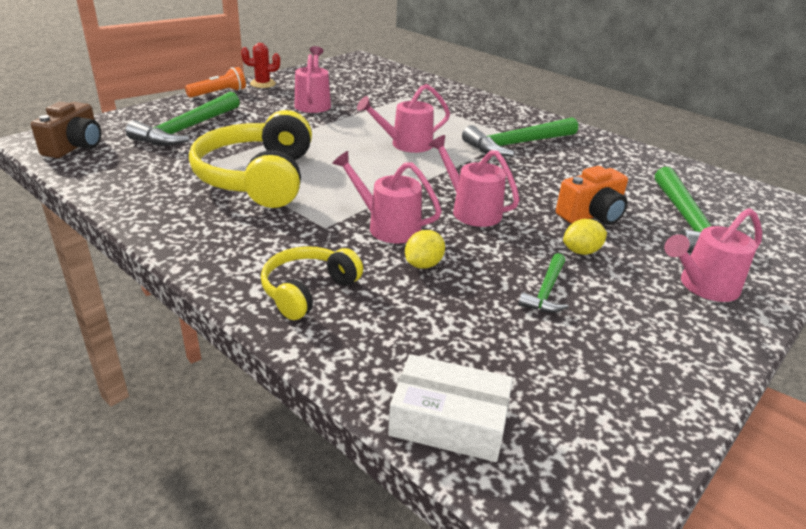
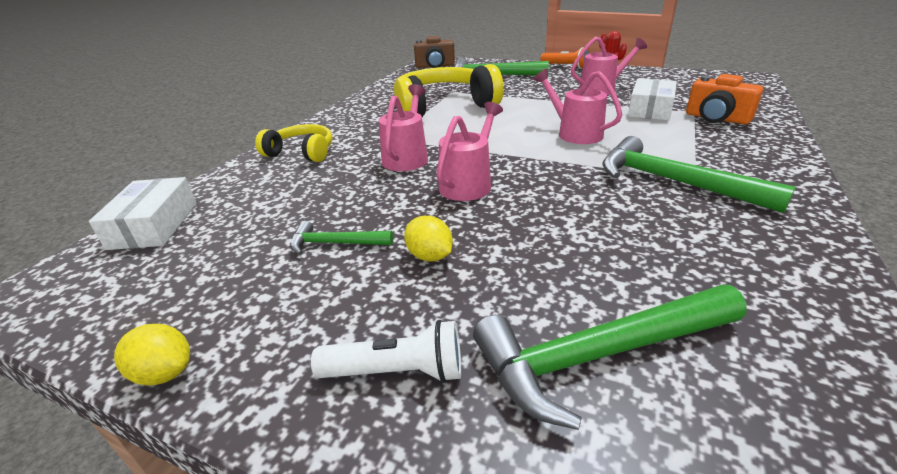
camera: 75 degrees right, 0 degrees up
yellow lemon [405,230,445,269] -> yellow lemon moved to [114,324,190,386]
orange camera [556,166,628,225] -> orange camera moved to [686,74,764,124]
pink watering can [664,208,762,302] -> white flashlight [311,320,461,383]
none -> white box [628,78,677,120]

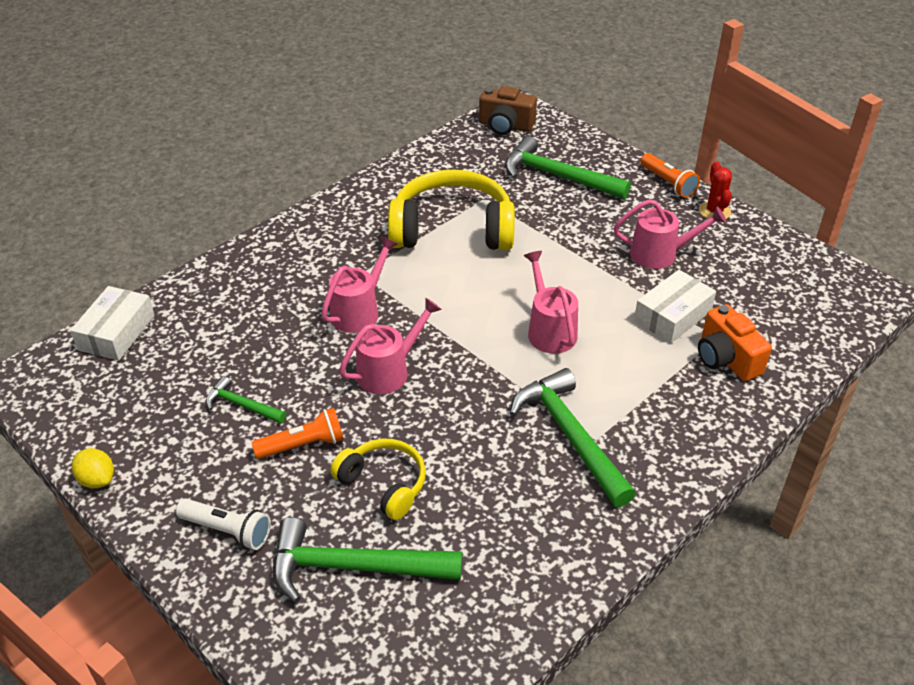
camera: 20 degrees right, 10 degrees up
yellow headphones [255,124,333,162] -> yellow headphones moved to [330,438,426,520]
yellow lemon [404,216,453,262] -> orange flashlight [251,408,344,459]

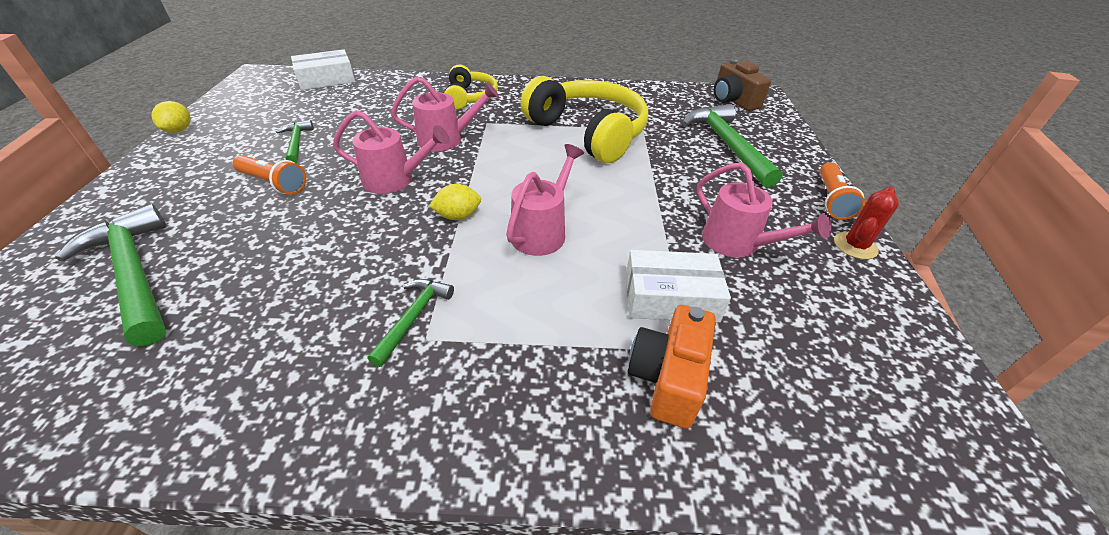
camera: 45 degrees right, 0 degrees up
white flashlight [176,499,271,550] -> none
yellow headphones [330,438,426,520] -> yellow headphones moved to [444,65,498,109]
green hammer [510,368,636,507] -> green hammer [367,279,454,367], size x0.52
none -> yellow lemon [429,184,481,220]

